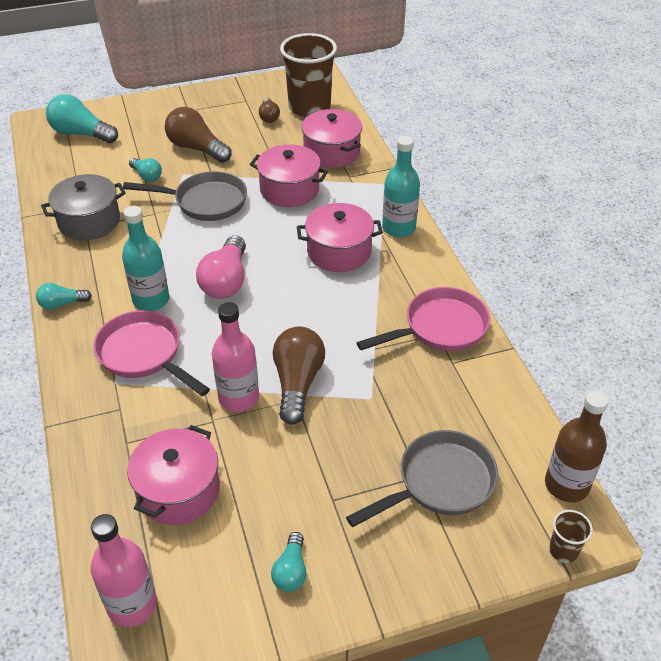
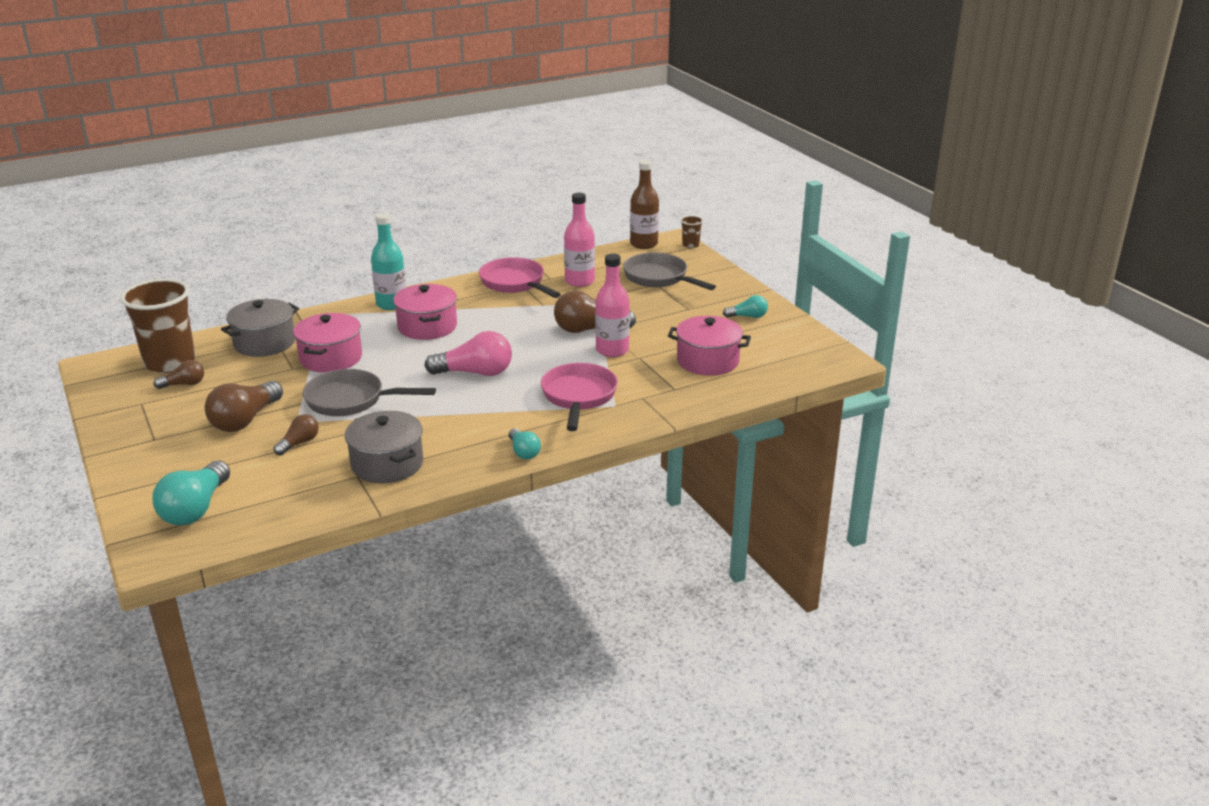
camera: 100 degrees left, 15 degrees down
pink bottle [91,514,157,627] -> pink bottle moved to [564,193,595,287]
pink pan [93,310,210,396] -> pink pan turned 150 degrees clockwise [541,363,618,431]
turquoise bottle [122,206,169,311] -> none
grey pan [123,171,247,221] -> grey pan turned 75 degrees counterclockwise [302,369,436,416]
turquoise light bulb [129,158,162,182] -> brown light bulb [273,414,319,456]
pink pot [301,109,362,168] -> grey pot [221,299,299,357]

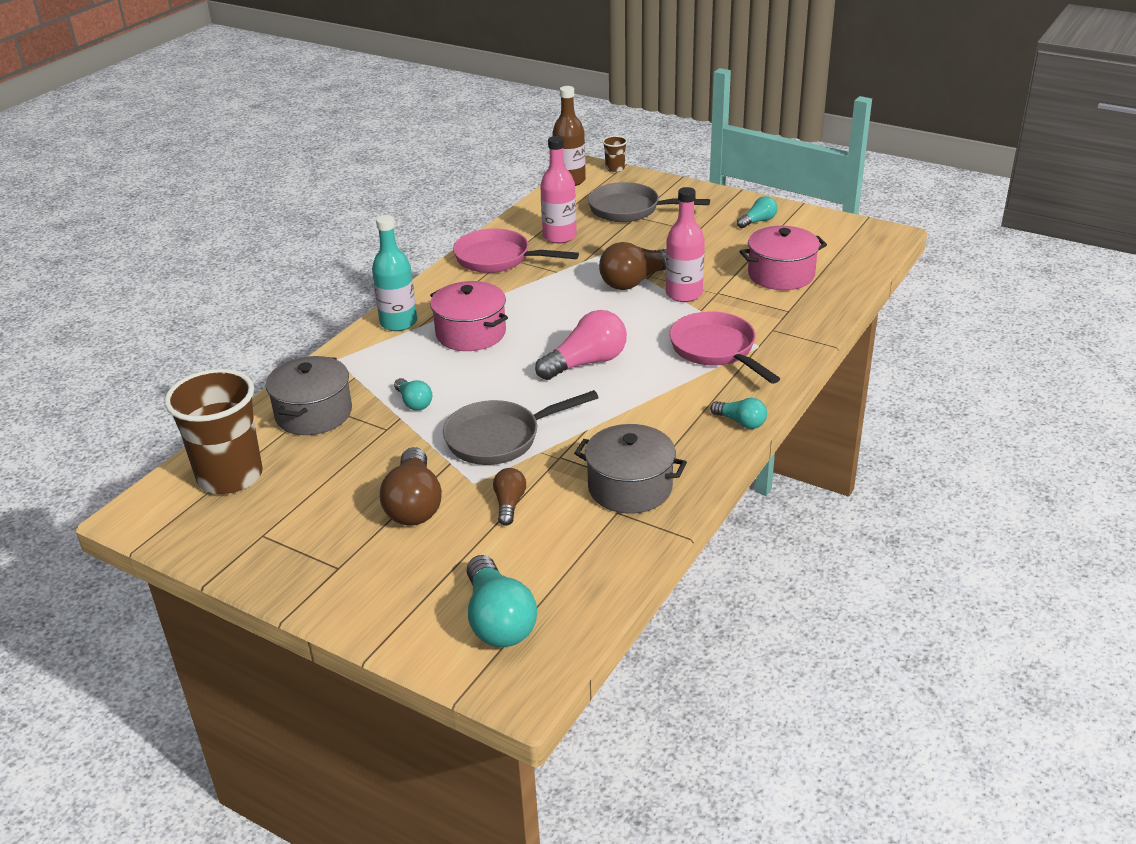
camera: 30 degrees left, 5 degrees up
brown light bulb [154,360,204,389] -> none
pink pot [293,313,362,373] -> turquoise light bulb [394,378,432,410]

